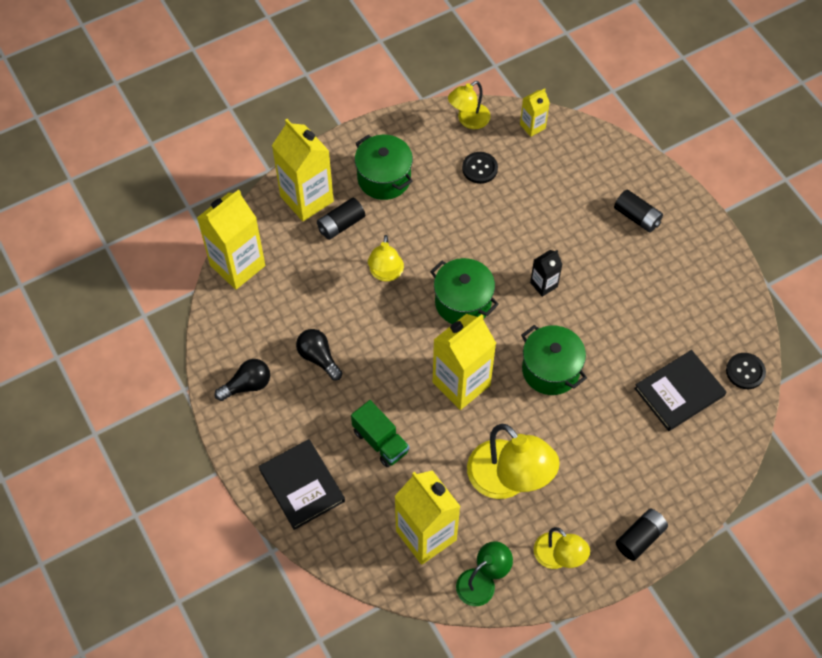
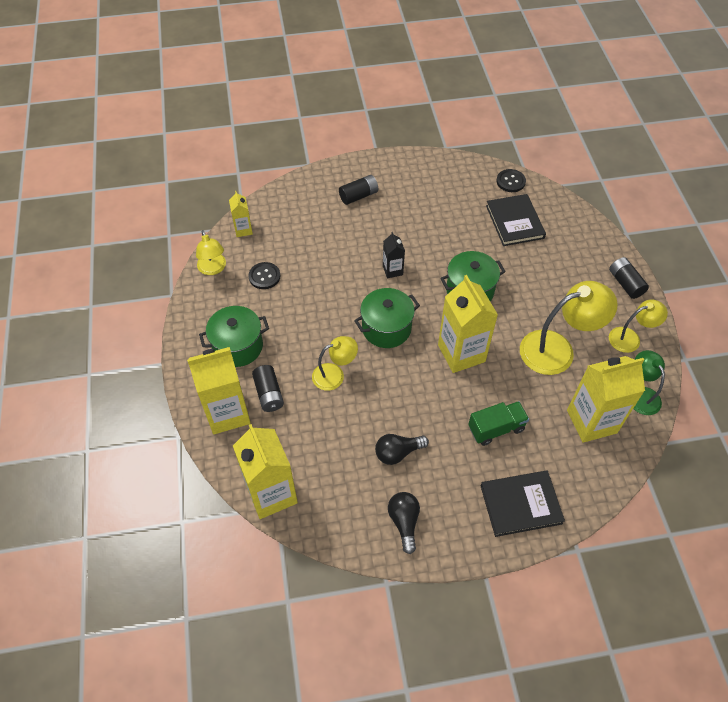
camera: 70 degrees left, 5 degrees down
yellow lamp [368,235,404,281] -> yellow lamp turned 45 degrees counterclockwise [312,336,358,391]

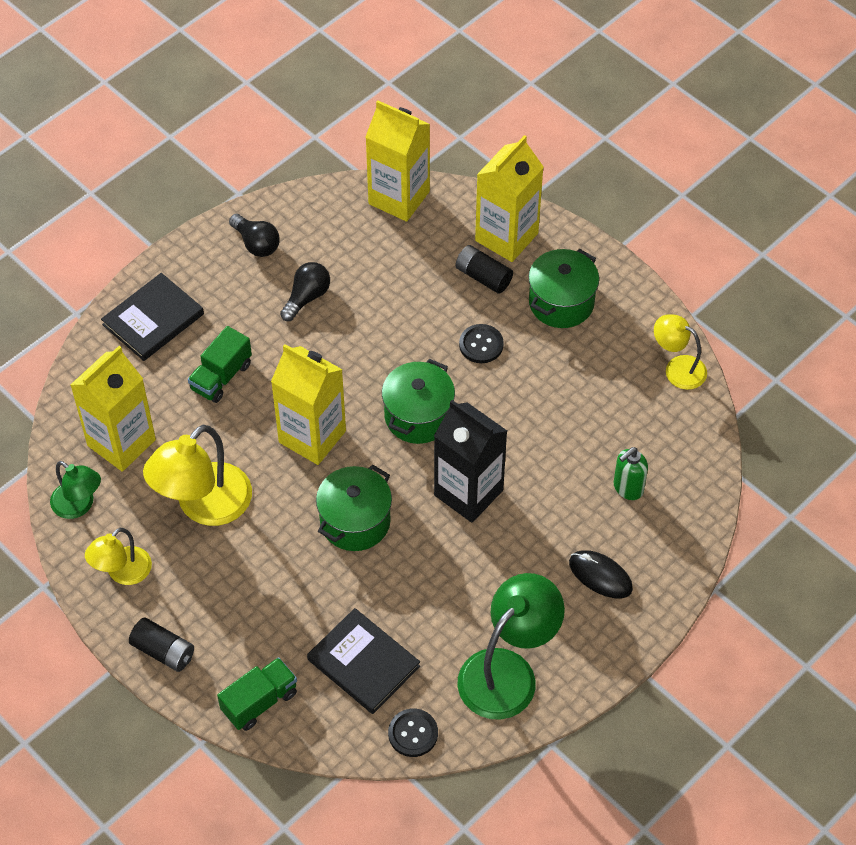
camera: 145 degrees right, 0 degrees up
yellow carton [229,191,253,237] -> none
black button [248,262,280,289] -> black button moved to [459,324,504,363]
yellow lamp [312,336,358,391] -> none
black battery [339,175,378,205] -> black mouse [569,550,633,598]
black carton [383,232,405,278] -> black carton [434,400,507,523], size x2.00
none -> green truck [217,657,297,731]
none -> green lamp [457,573,565,720]
none -> green soap dispenser [614,447,648,500]

